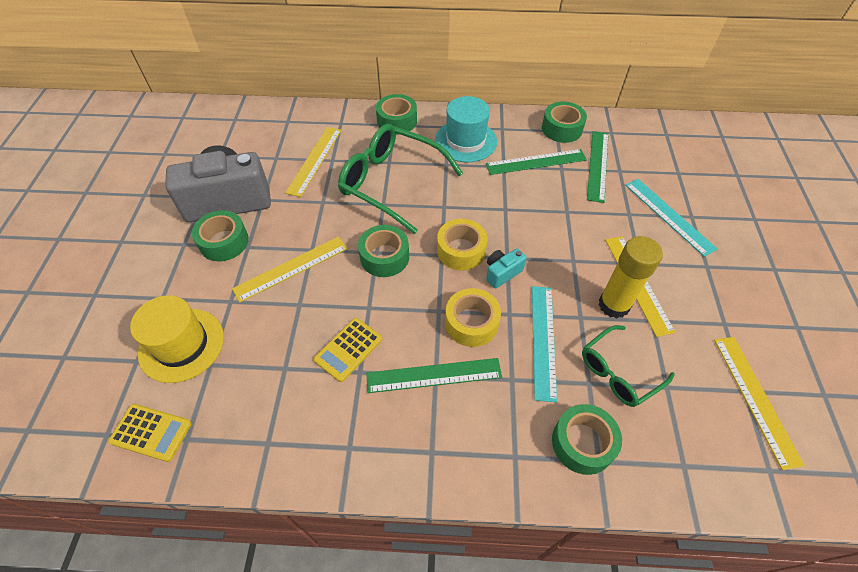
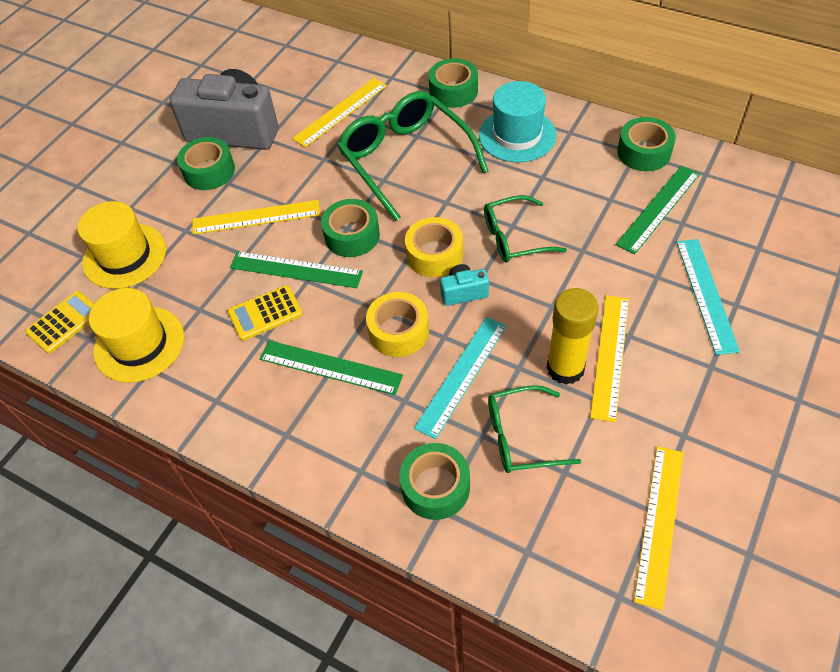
camera: 30 degrees right, 0 degrees up
yellow calculator [108,404,191,462] -> yellow calculator turned 90 degrees counterclockwise [25,291,94,354]
green ruler [486,149,587,175] -> green ruler moved to [230,251,363,288]
none -> yellow hat [89,288,184,383]
none -> green glasses [484,195,567,263]

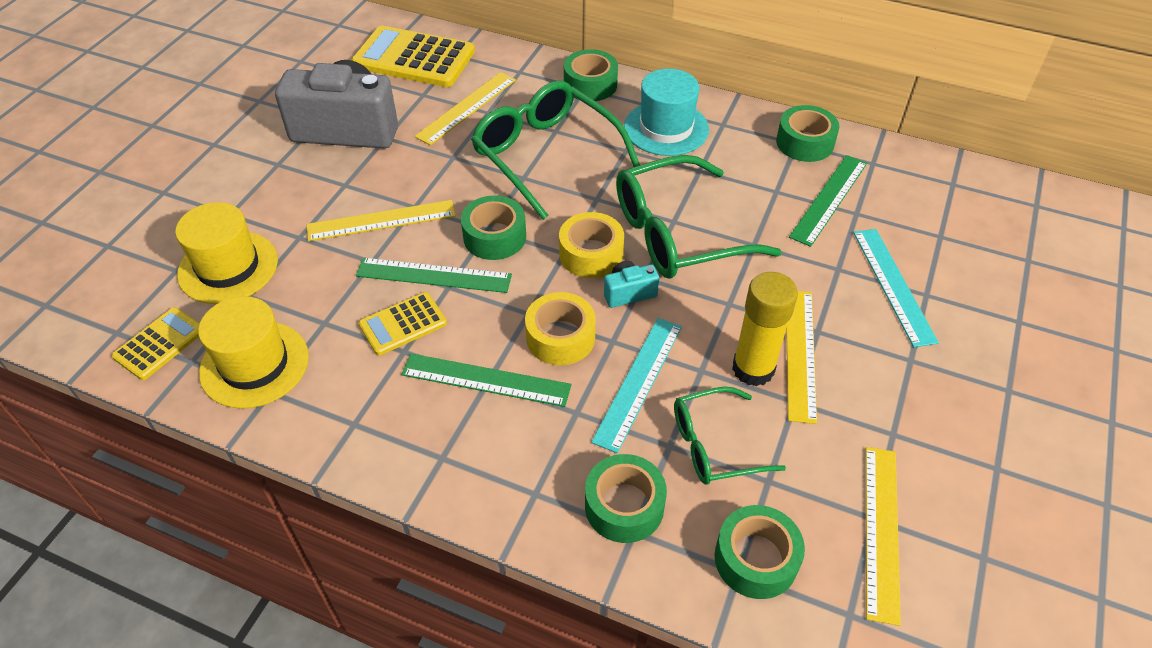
camera: 10 degrees left, 5 degrees down
green tape [177,137,235,190] -> green tape moved to [715,505,805,599]
green glasses [484,195,567,263] -> green glasses [616,155,782,278], size x1.72
none -> yellow calculator [351,25,475,87]

